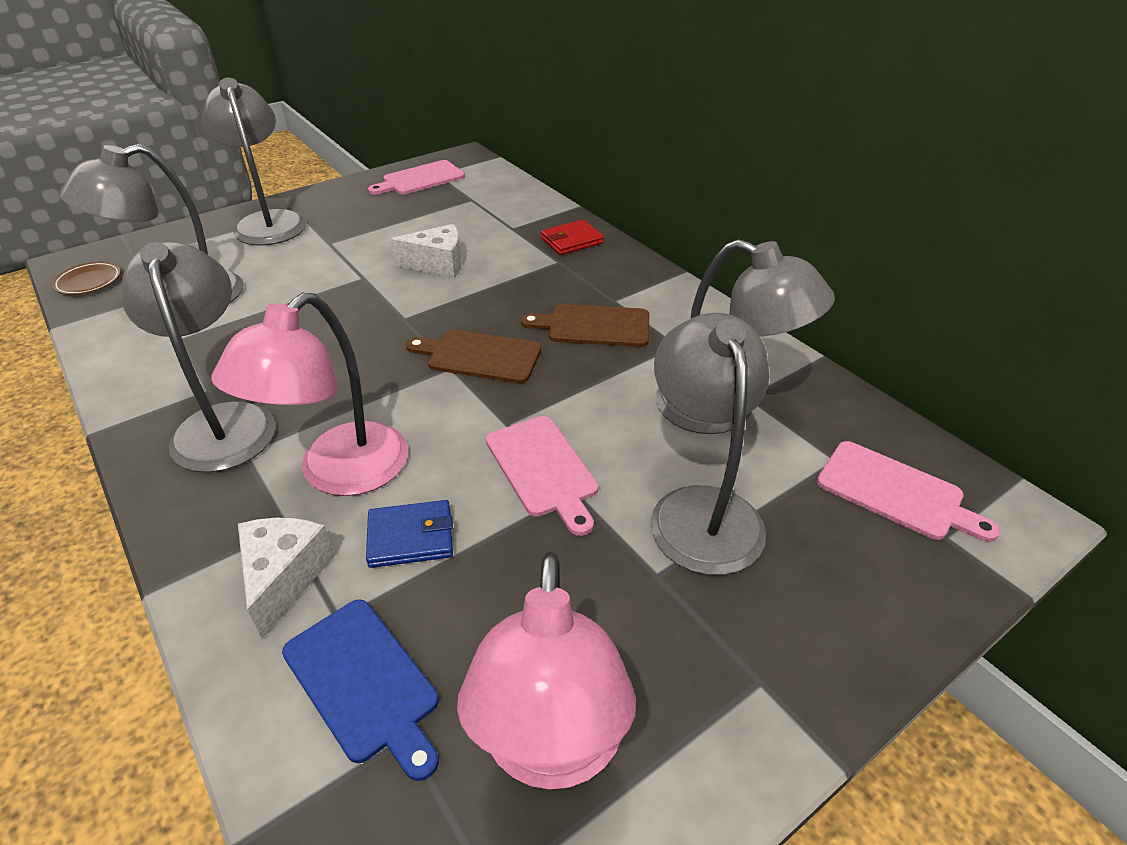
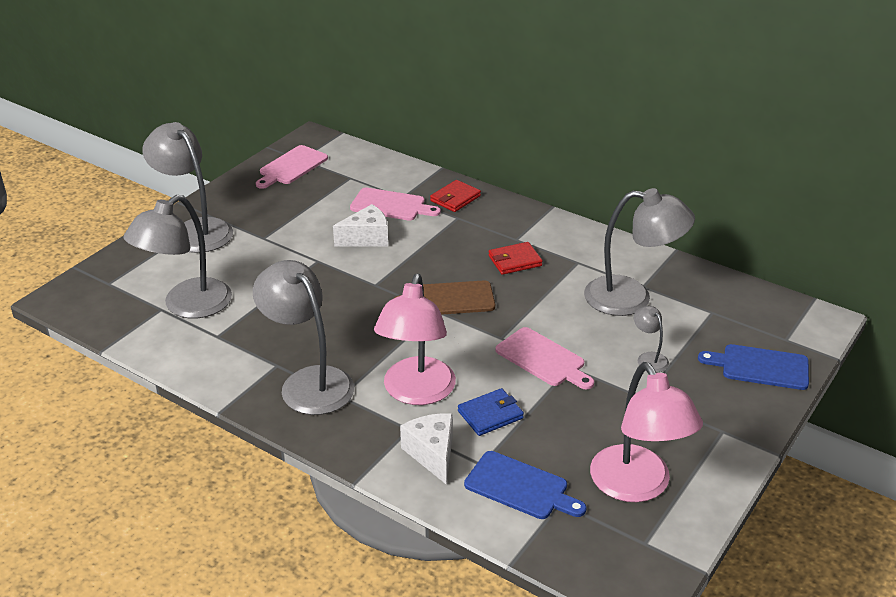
camera: 20 degrees left, 5 degrees down
brown plate [52,262,121,295] -> none
brown cutting board [521,304,649,347] -> red wallet [488,242,543,275]
grey lamp [650,313,769,575] -> grey lamp [634,306,669,372], size x0.44
pink cutting board [817,441,1000,542] -> pink cutting board moved to [350,188,441,221]
none -> blue cutting board [698,344,809,390]

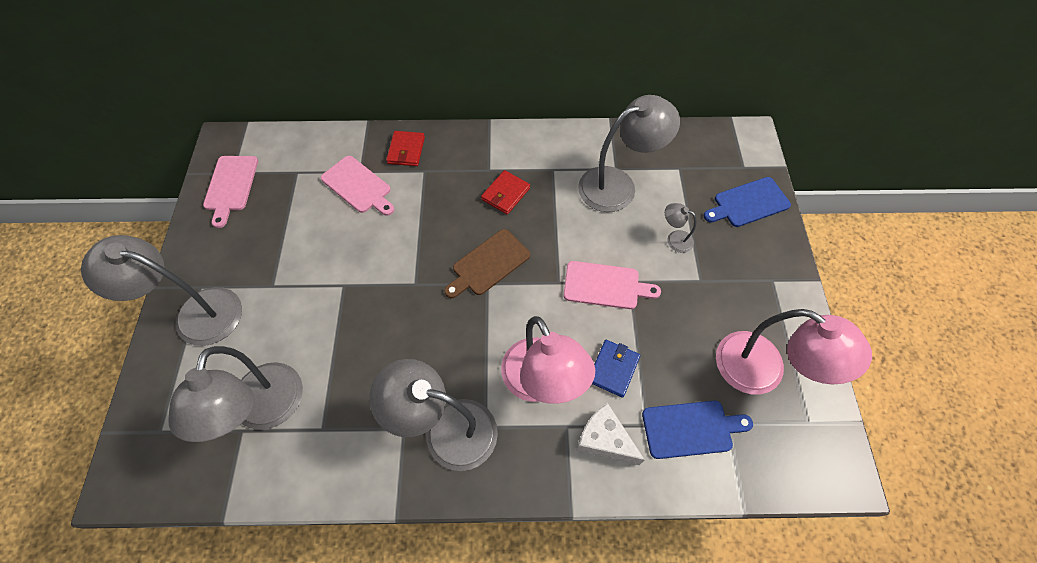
camera: 35 degrees left, 25 degrees up
white cheese [333,204,388,247] -> none
pink cutting board [350,188,441,221] -> pink cutting board turned 60 degrees clockwise [321,156,395,216]

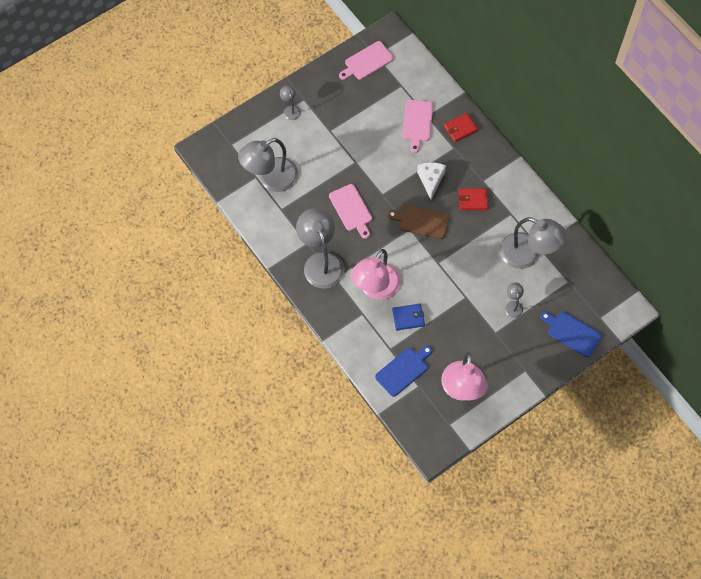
camera: 55 degrees right, 5 degrees up
grey lamp [81,235,242,346] -> grey lamp [280,85,301,120], size x0.44
pink cutting board [564,261,661,309] -> pink cutting board moved to [329,184,372,239]
white cheese [576,403,645,465] -> white cheese moved to [417,162,446,200]
blue cutting board [642,401,753,459] -> blue cutting board turned 90 degrees counterclockwise [375,345,432,397]

